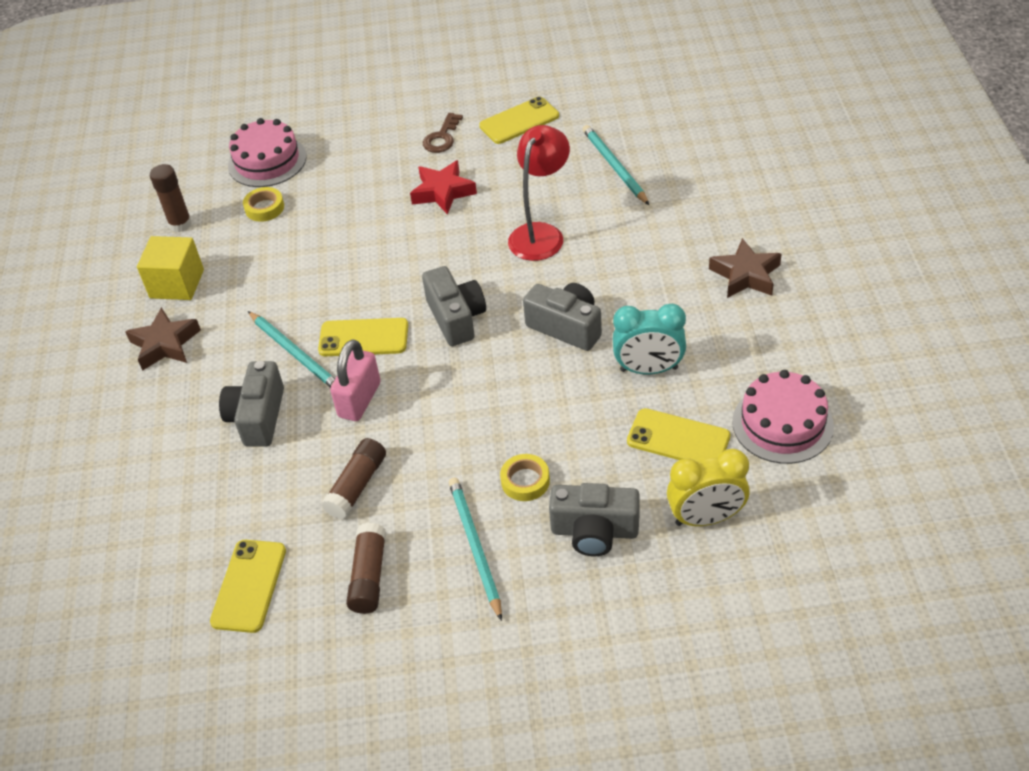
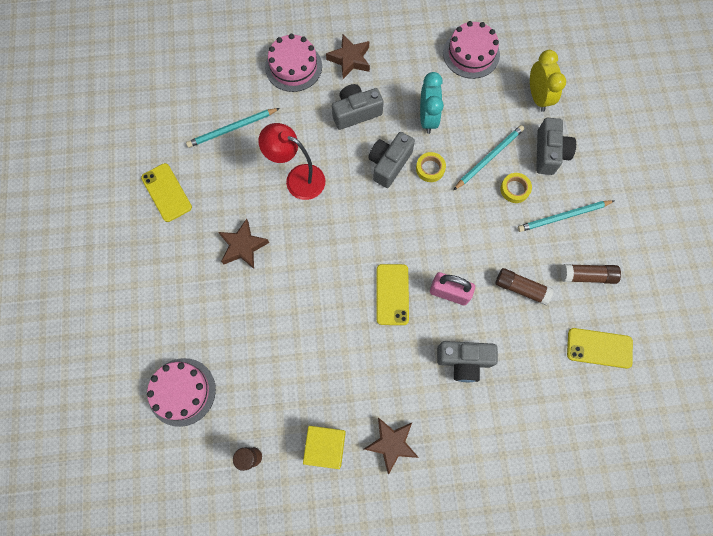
camera: 95 degrees left, 25 degrees up
yellow tape [243,187,284,222] -> yellow tape moved to [416,152,446,182]
turquoise pencil [248,311,335,388] -> turquoise pencil moved to [454,125,524,190]
red star [410,160,477,215] -> brown star [219,219,269,269]
grey camera [422,266,486,346] -> grey camera moved to [332,84,384,130]
brown key [423,113,463,153] -> none
yellow phone [627,408,731,462] -> none
none -> pink cake [265,34,322,92]

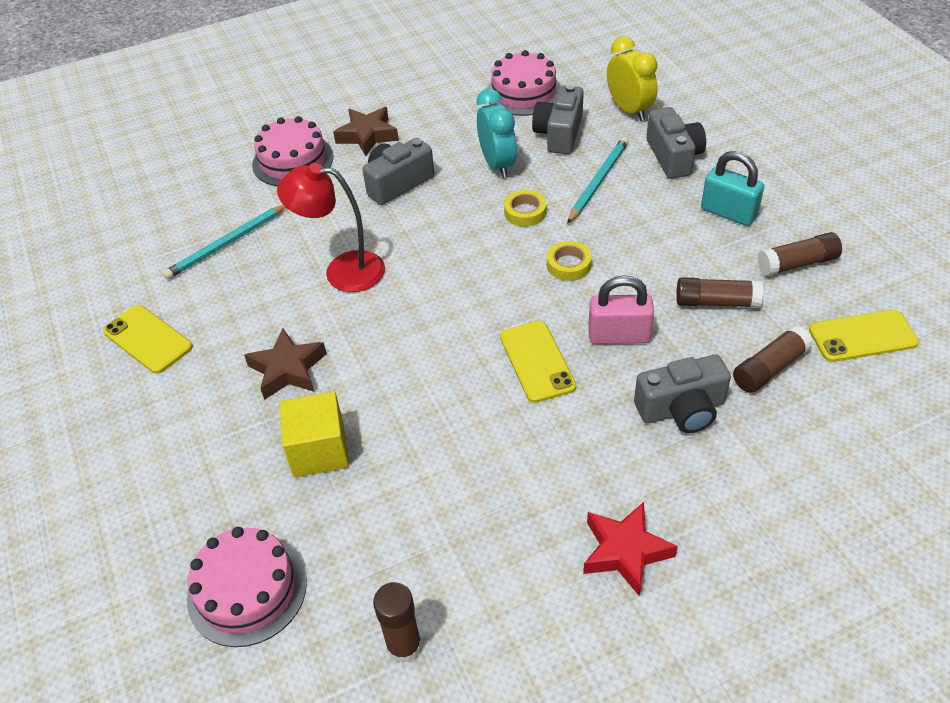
camera: 15 degrees left, 25 degrees down
yellow cube [303,426,346,469] -> yellow cube moved to [279,392,349,477]
brown star [364,417,419,475] -> red star [583,502,678,596]
grey camera [369,132,415,188] -> grey camera moved to [532,84,584,154]
yellow tape [500,173,532,203] -> yellow tape moved to [547,241,591,281]
turquoise pencil [518,200,614,232] -> turquoise padlock [701,151,764,226]
none -> brown glue stick [733,325,813,393]

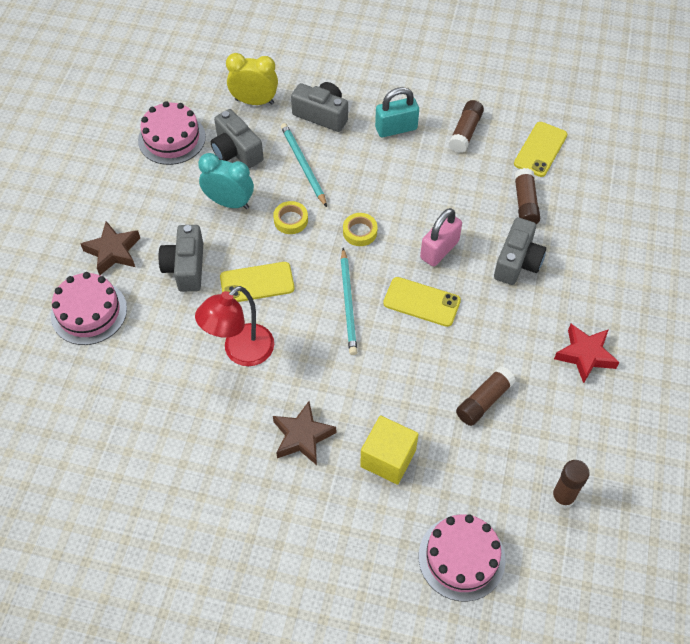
camera: 55 degrees left, 10 degrees up
yellow phone [103,305,193,374] -> yellow phone moved to [220,262,295,302]
turquoise pencil [163,205,286,279] -> turquoise pencil moved to [341,248,357,355]
brown glue stick [676,277,763,308] -> brown glue stick moved to [456,366,516,426]

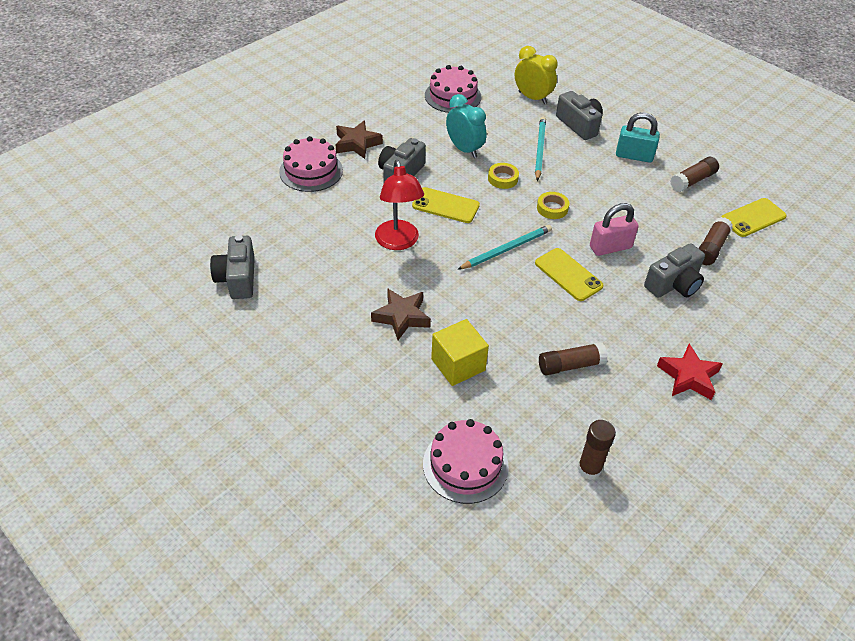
camera: 30 degrees right, 10 degrees down
red lamp [195,286,274,366] -> red lamp turned 90 degrees counterclockwise [375,160,424,250]
grey camera [211,109,264,168] -> grey camera moved to [210,235,255,299]
turquoise pencil [341,248,357,355] -> turquoise pencil turned 150 degrees counterclockwise [457,225,552,270]

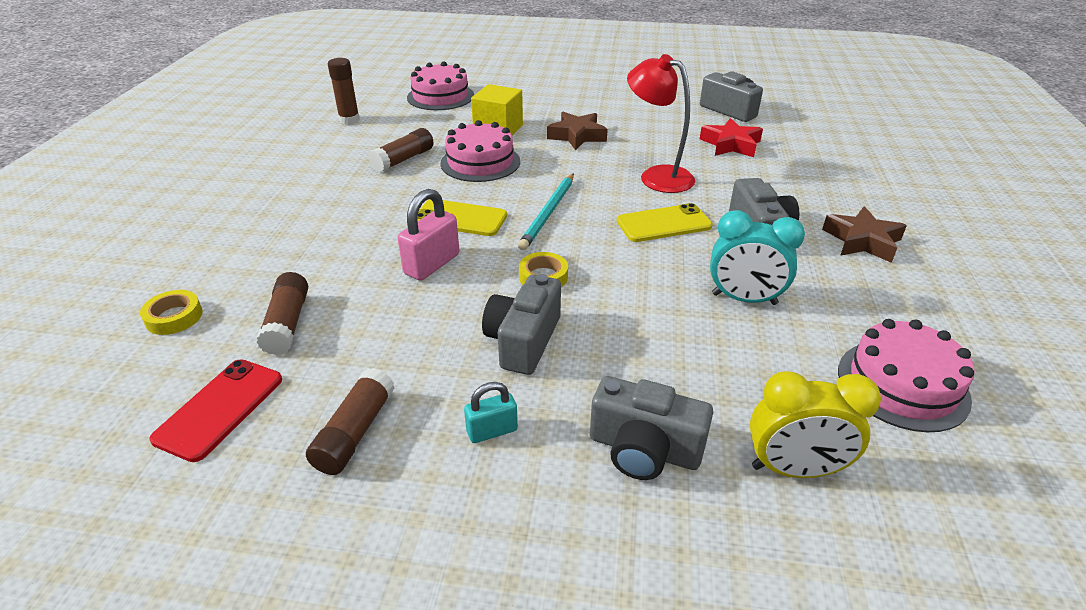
camera: 145 degrees right, 10 degrees down
pink cake [279,136,343,192] -> pink cake moved to [440,120,520,182]
yellow tape [488,163,519,189] -> yellow tape moved to [140,290,203,335]
turquoise pencil [535,117,546,181] -> none
turquoise padlock [616,113,660,163] -> turquoise padlock [464,382,518,443], size x0.61
grey camera [644,243,705,298] -> grey camera moved to [482,274,561,375]
red star [657,343,723,400] -> red star moved to [700,118,763,157]
yellow phone [722,198,787,237] -> red phone [149,359,282,462]

